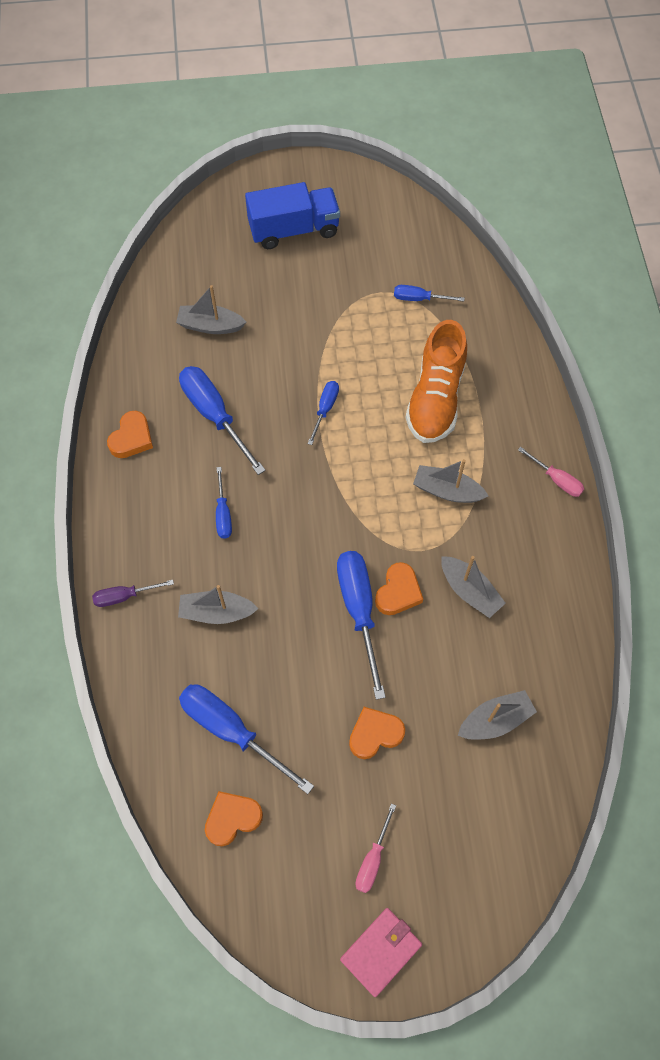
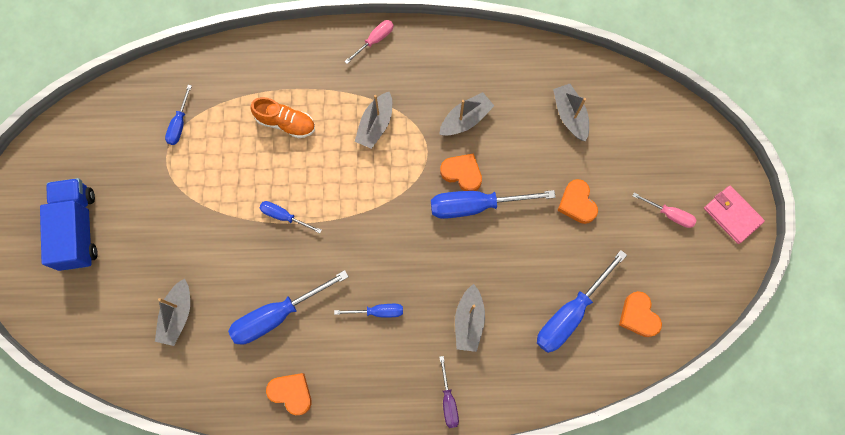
camera: 85 degrees left, 10 degrees up
orange shoe [405,320,467,443] -> orange shoe [250,97,315,138], size x0.62

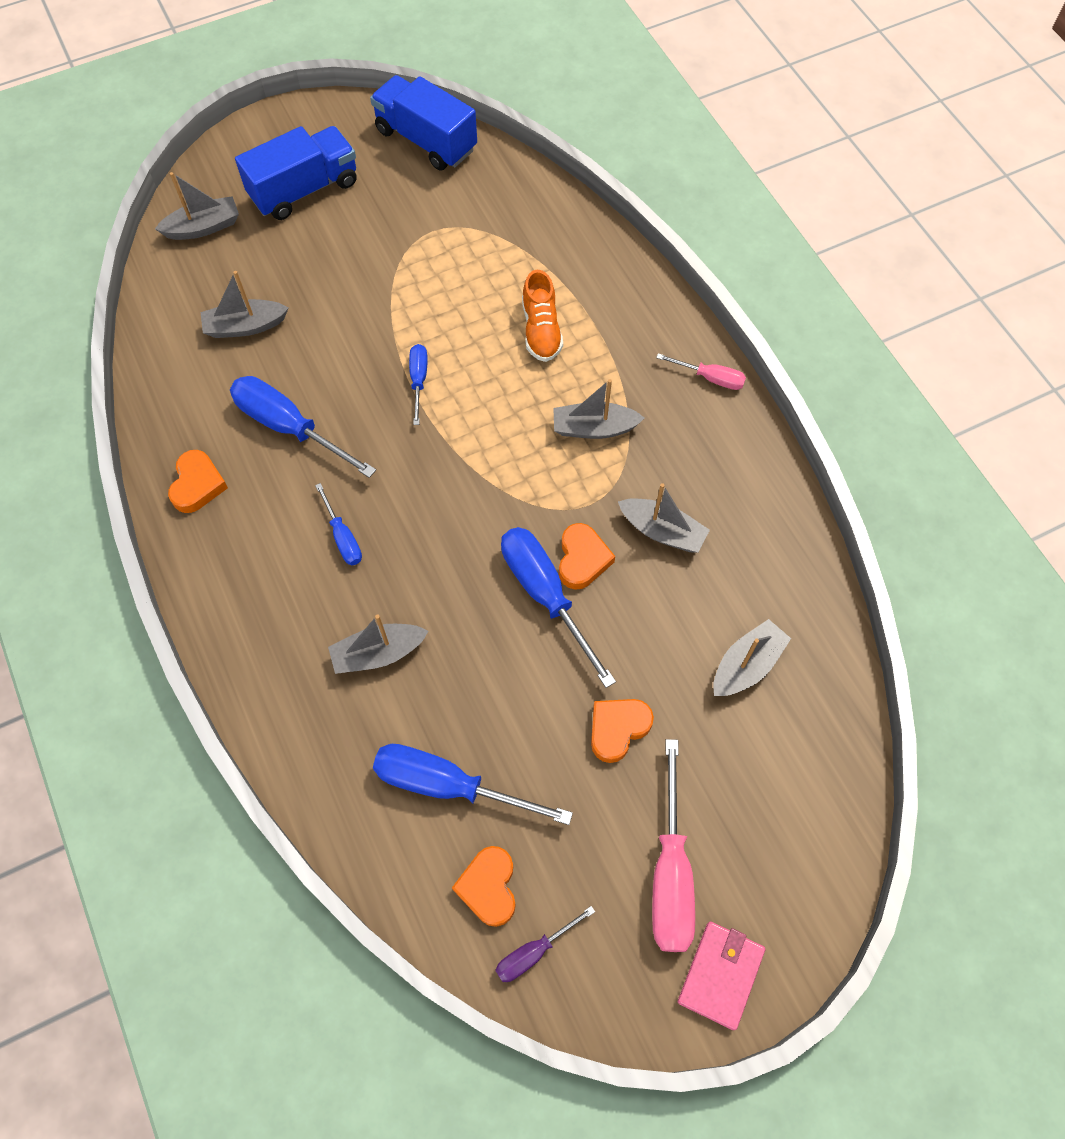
camera: 65 degrees right, 10 degrees down
blue screwdriver [165,85,192,145] -> none
purple screwdriver [439,356,459,428] -> purple screwdriver moved to [495,906,595,982]
orange heart [619,291,662,337] -> orange heart turned 45 degrees counterclockwise [452,846,516,927]
pink screwdriver [633,193,696,228] -> pink screwdriver [652,739,695,952], size x1.87
none -> grey boat [155,172,239,240]
none -> blue truck [370,75,477,170]

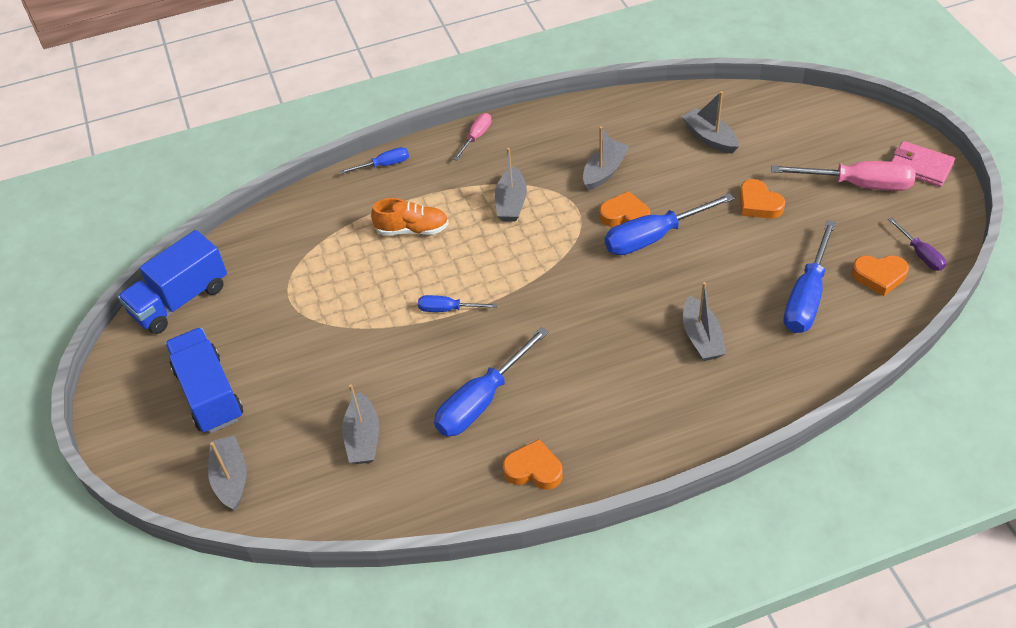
camera: 80 degrees left, 15 degrees down
blue screwdriver [315,483,362,565] -> blue screwdriver moved to [340,147,409,174]

